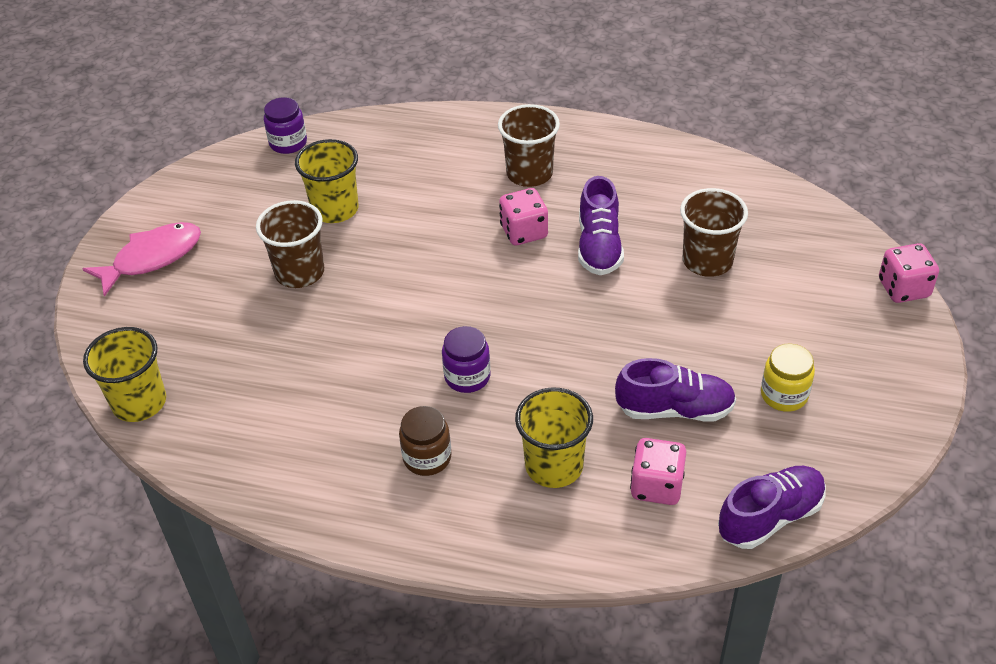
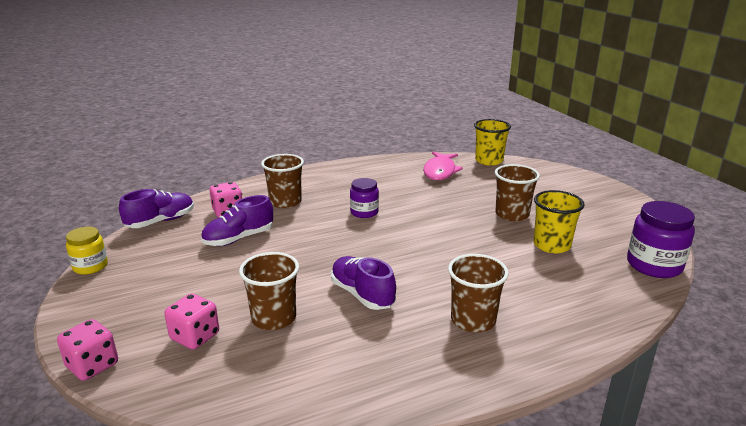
camera: 140 degrees right, 20 degrees down
pink fish [82,222,201,297] -> pink fish moved to [423,152,463,180]
purple jar [264,97,307,154] -> purple jar [627,201,695,278], size x1.60
brown jar [399,406,452,476] -> none
pink dice [499,188,548,245] -> pink dice moved to [164,294,219,350]
yellow cup [515,388,593,488] -> brown cup [261,154,304,208]
purple shoe [718,466,826,549] -> purple shoe turned 150 degrees counterclockwise [119,189,194,228]
yellow jar [761,343,815,412] -> yellow jar moved to [66,227,108,275]

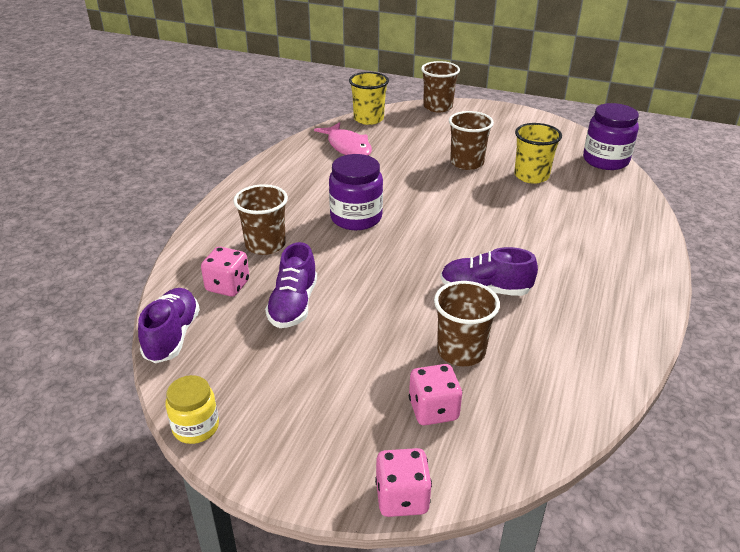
camera: 45 degrees left, 10 degrees up
purple jar [350,178,379,218] -> purple jar [329,154,383,230], size x1.60
brown cup [448,254,509,332] -> brown cup moved to [421,61,460,112]

